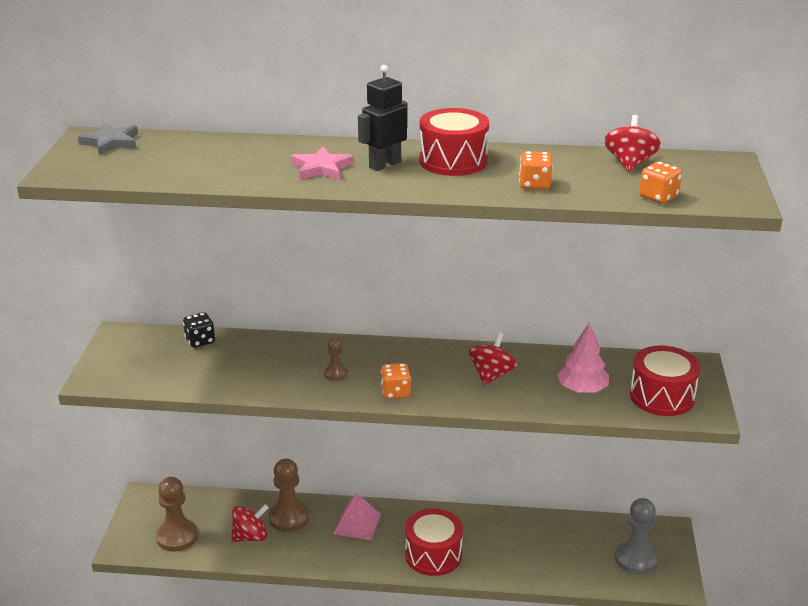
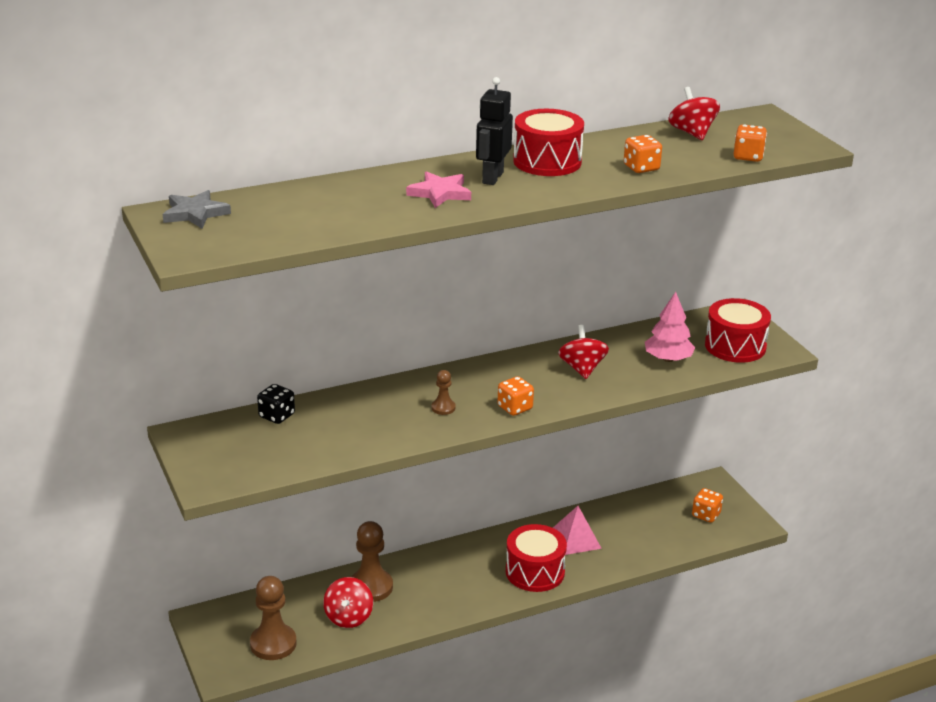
camera: 30 degrees left, 0 degrees up
red spinning top [231,504,269,542] -> red spinning top turned 150 degrees clockwise [323,577,373,628]
pink pyramid [333,493,381,540] -> pink pyramid moved to [553,506,602,555]
grey pawn [615,498,658,574] -> orange dice [692,488,723,523]

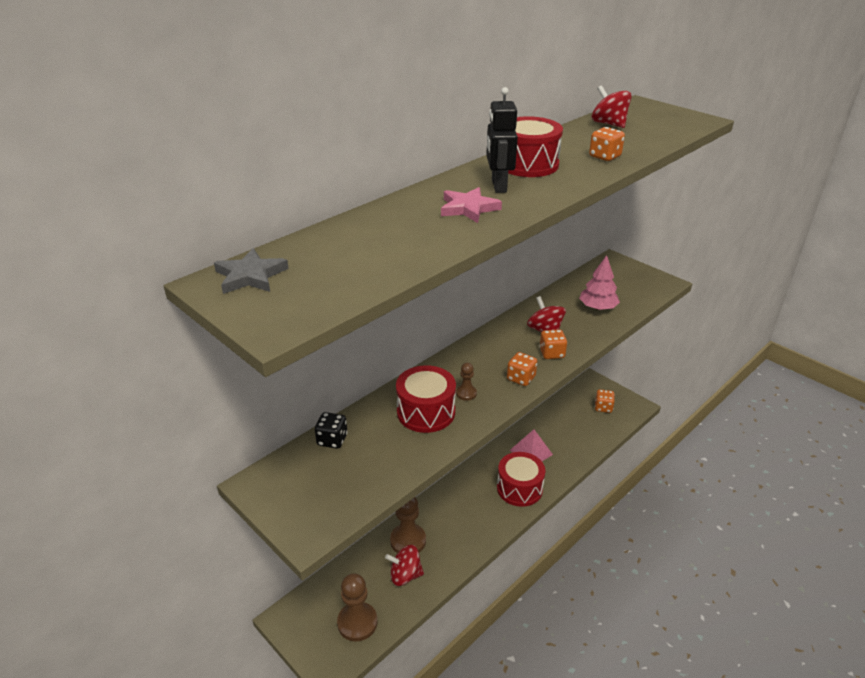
camera: 20 degrees left, 5 degrees up
red spinning top [323,577,373,628] -> red spinning top turned 105 degrees clockwise [385,545,424,586]
red drum [705,298,771,363] -> red drum moved to [396,365,456,433]
orange dice [734,125,767,162] -> orange dice moved to [539,329,567,359]

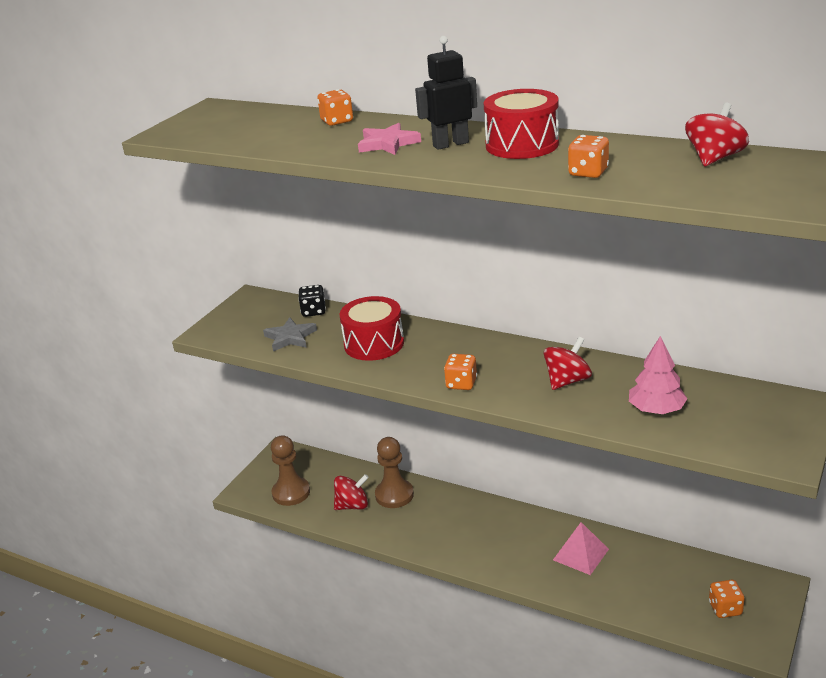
camera: 75 degrees right, 5 degrees down
grey star [214,248,289,294] -> grey star moved to [263,317,317,352]
red spinning top [385,545,424,586] -> red spinning top turned 90 degrees clockwise [334,474,369,510]
brown pawn [456,363,477,401] -> none
red drum [497,452,545,507] -> none
orange dice [539,329,567,359] -> orange dice moved to [317,89,353,126]

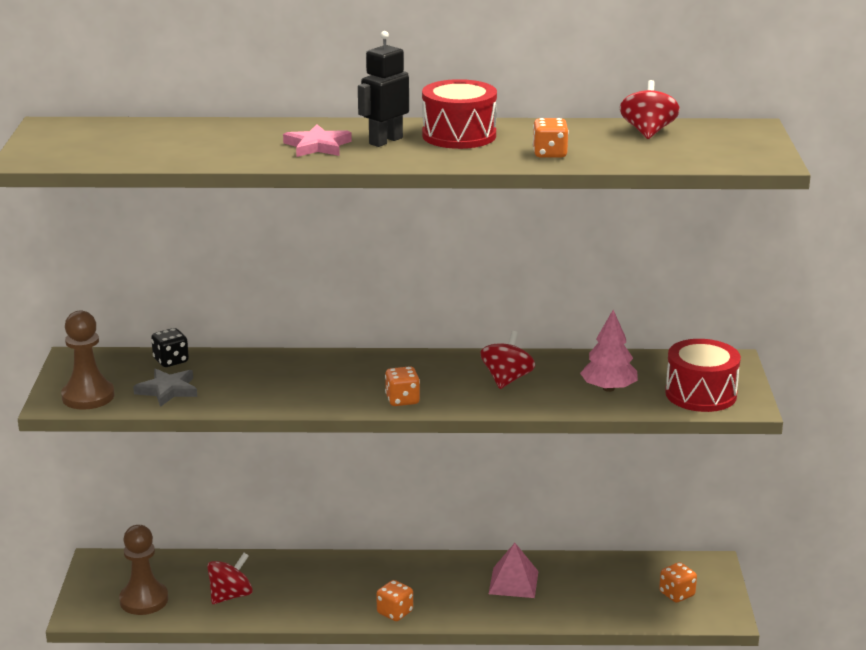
camera: 30 degrees left, 5 degrees down
orange dice [317,89,353,126] -> orange dice moved to [376,580,413,621]
red drum [340,296,404,361] -> red drum moved to [665,339,741,412]
brown pawn [375,437,414,508] -> brown pawn moved to [61,310,114,410]

